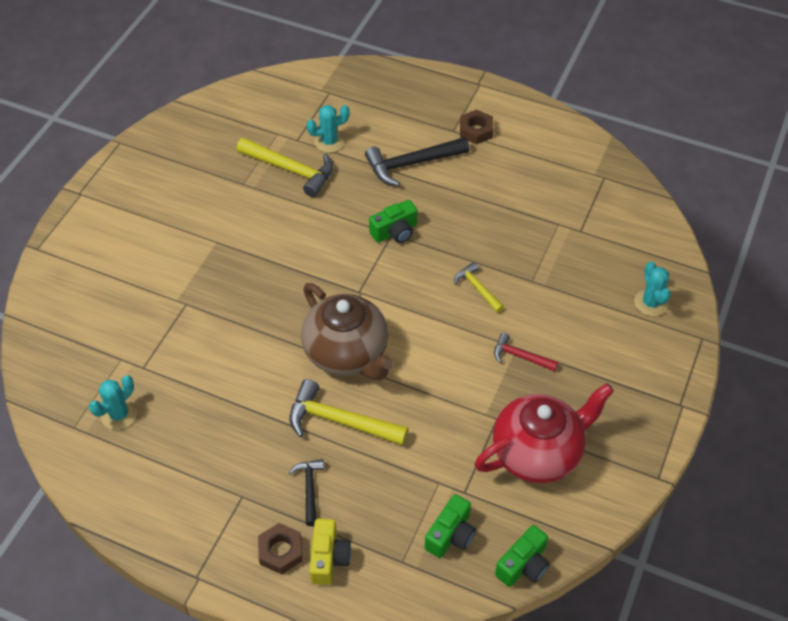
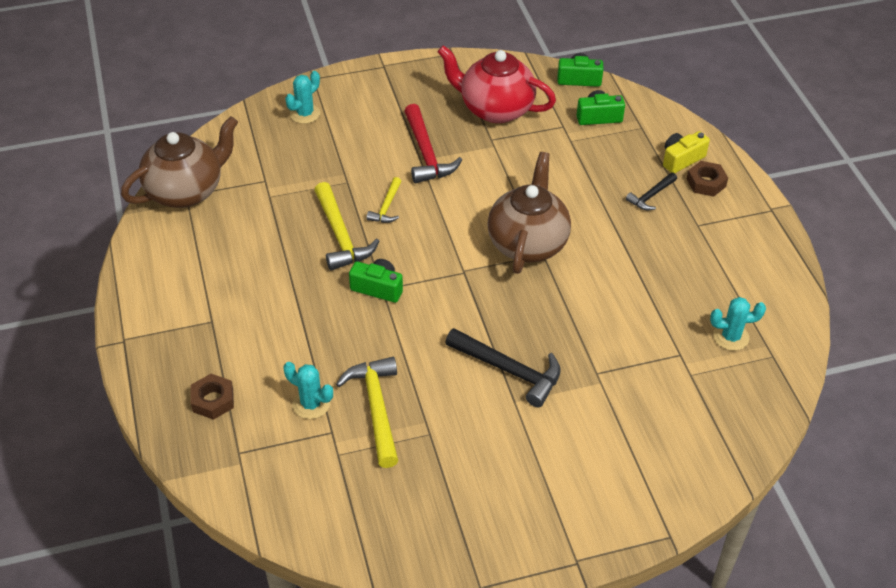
camera: 130 degrees left, 5 degrees down
yellow hammer [290,379,409,445] -> yellow hammer moved to [314,182,379,271]
black hammer [365,137,469,186] -> black hammer moved to [445,328,561,407]
brown nut [460,110,493,145] -> brown nut moved to [191,374,234,420]
red hammer [494,333,558,371] -> red hammer [404,104,462,183], size x1.78
none -> brown teapot [121,116,238,208]

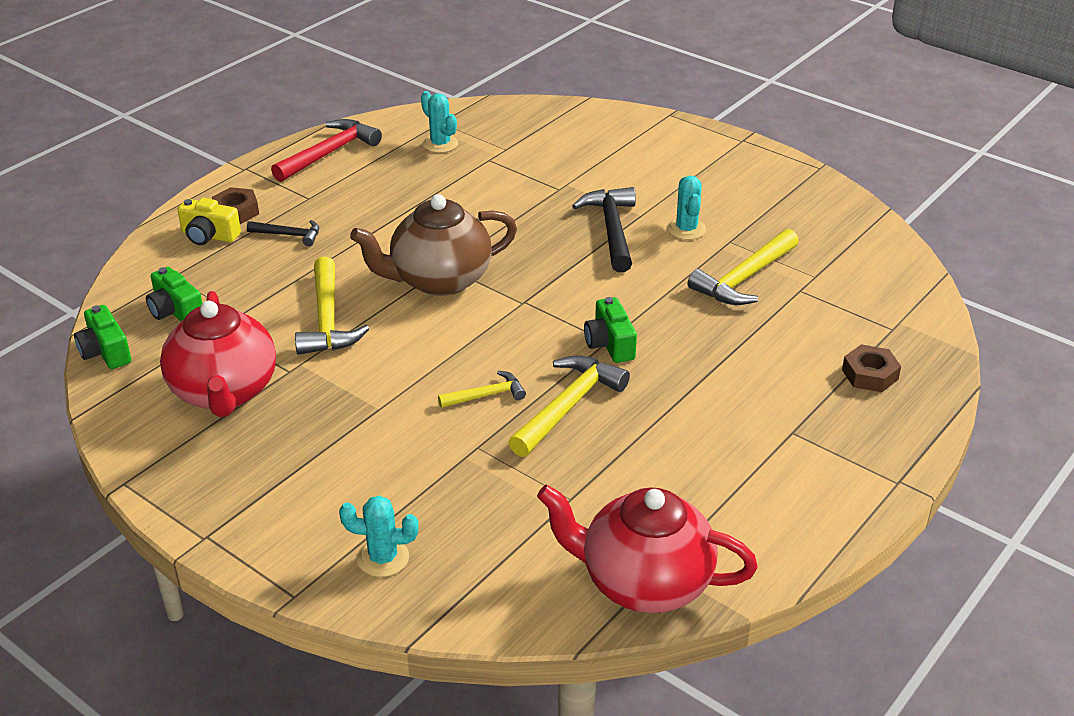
camera: 125 degrees left, 10 degrees down
brown teapot [121,116,238,208] -> red teapot [537,484,758,613]
turquoise cactus [283,362,333,419] -> turquoise cactus moved to [667,176,706,240]
red hammer [404,104,462,183] -> red hammer moved to [271,119,382,182]
none -> yellow hammer [295,257,369,355]

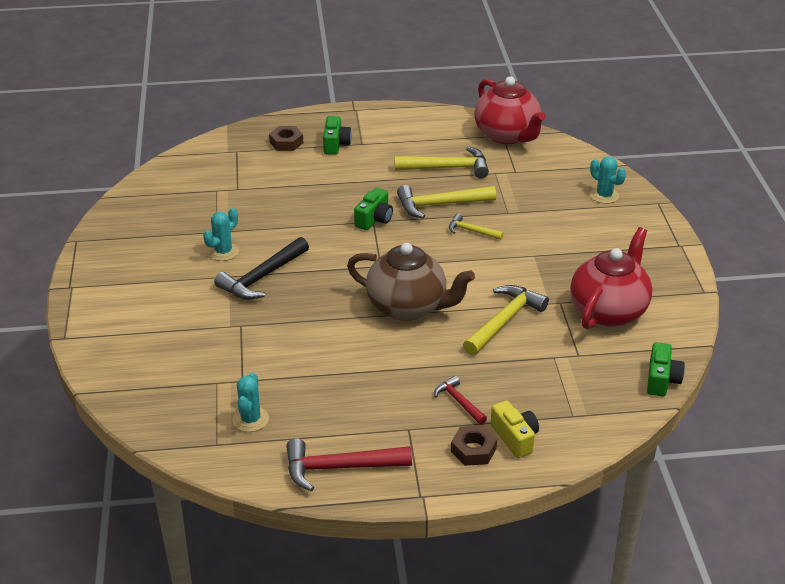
camera: 135 degrees left, 0 degrees up
green camera [146,267,202,321] -> green camera moved to [323,116,352,155]
black hammer [247,220,319,246] -> red hammer [434,376,487,425]
yellow hammer [688,229,799,305] -> yellow hammer moved to [395,146,489,178]

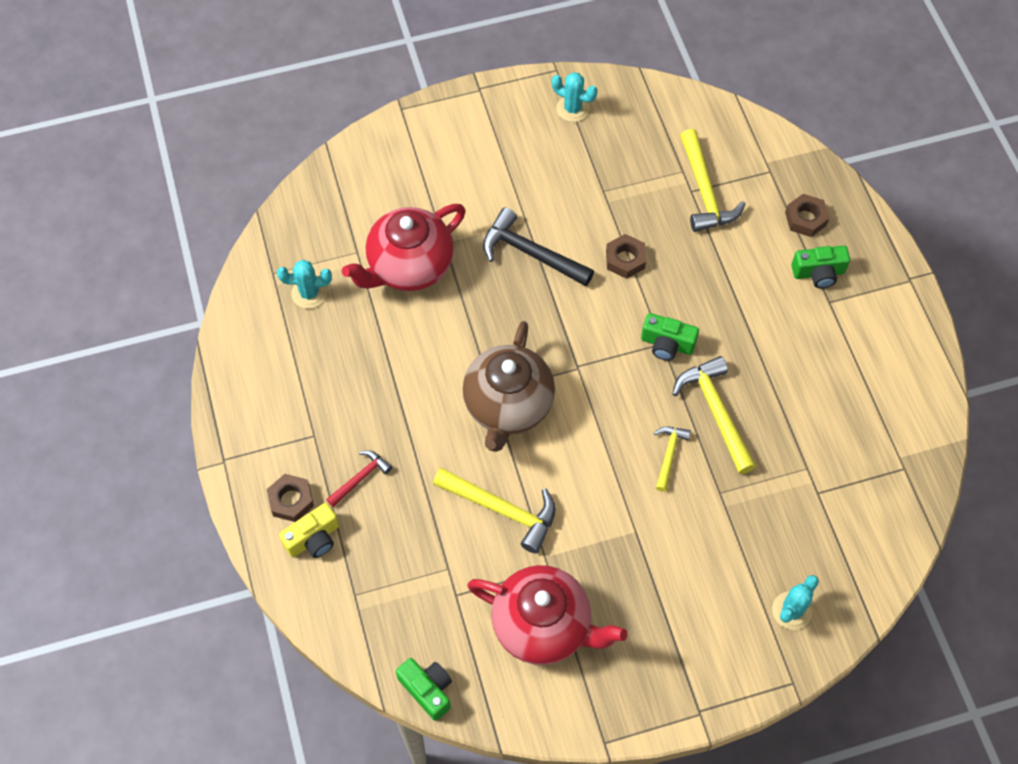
camera: 80 degrees right, 25 degrees up
turquoise cactus [203,208,239,261] -> turquoise cactus moved to [552,72,598,122]
red hammer [286,438,412,492] -> none
yellow hammer [395,146,489,178] -> yellow hammer moved to [680,129,746,232]
red teapot [475,76,546,144] -> red teapot moved to [342,204,466,291]
green camera [647,342,685,397] -> green camera turned 135 degrees counterclockwise [396,658,452,721]
none -> brown nut [606,234,646,279]

